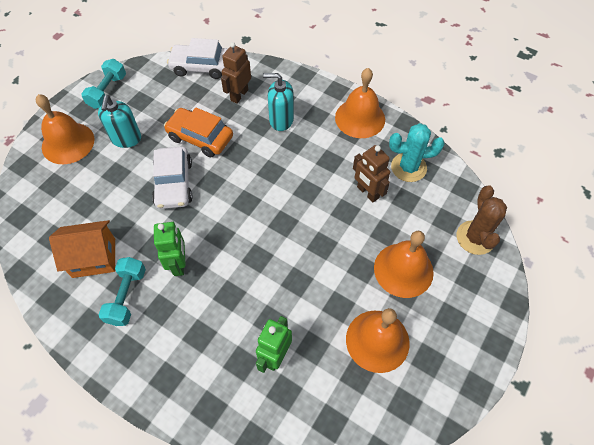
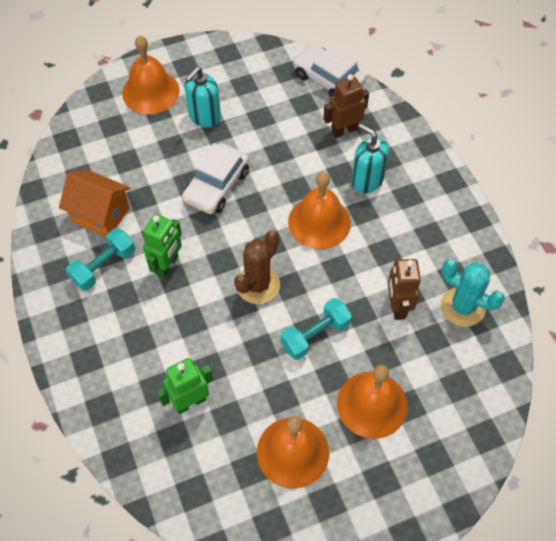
camera: 35 degrees right, 0 degrees up
turquoise dumbbell [81,59,126,109] -> turquoise dumbbell moved to [280,298,352,360]
orange car [164,108,233,157] -> none
orange bell [335,68,385,138] -> orange bell moved to [288,172,351,249]
brown cactus [457,186,507,255] -> brown cactus moved to [234,230,280,304]

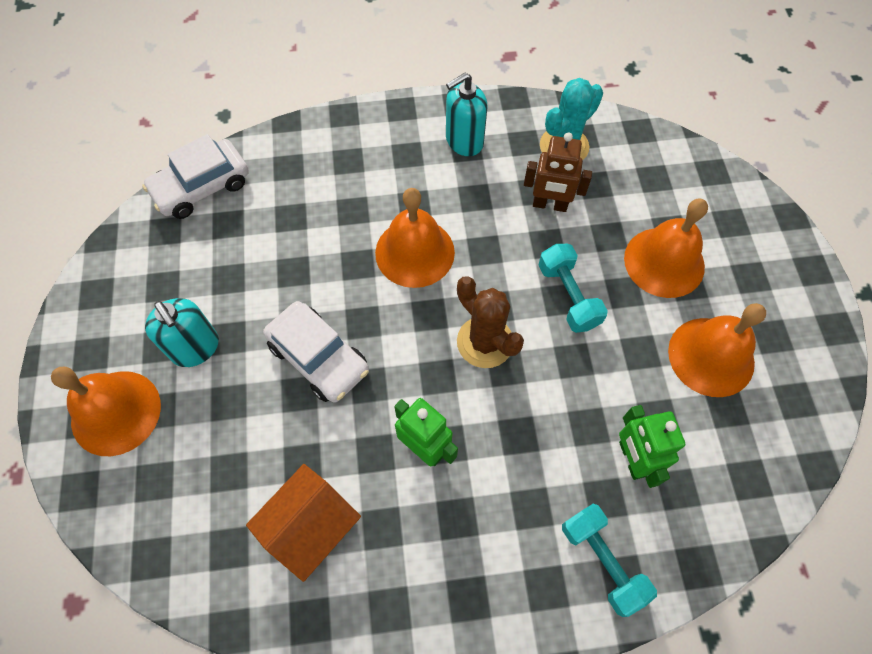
camera: 75 degrees left, 5 degrees up
turquoise dumbbell [66,228,135,291] -> turquoise dumbbell moved to [562,504,657,617]
brown robot [323,74,369,138] -> none
turquoise soap dispenser [351,123,389,193] -> turquoise soap dispenser moved to [446,73,488,156]

